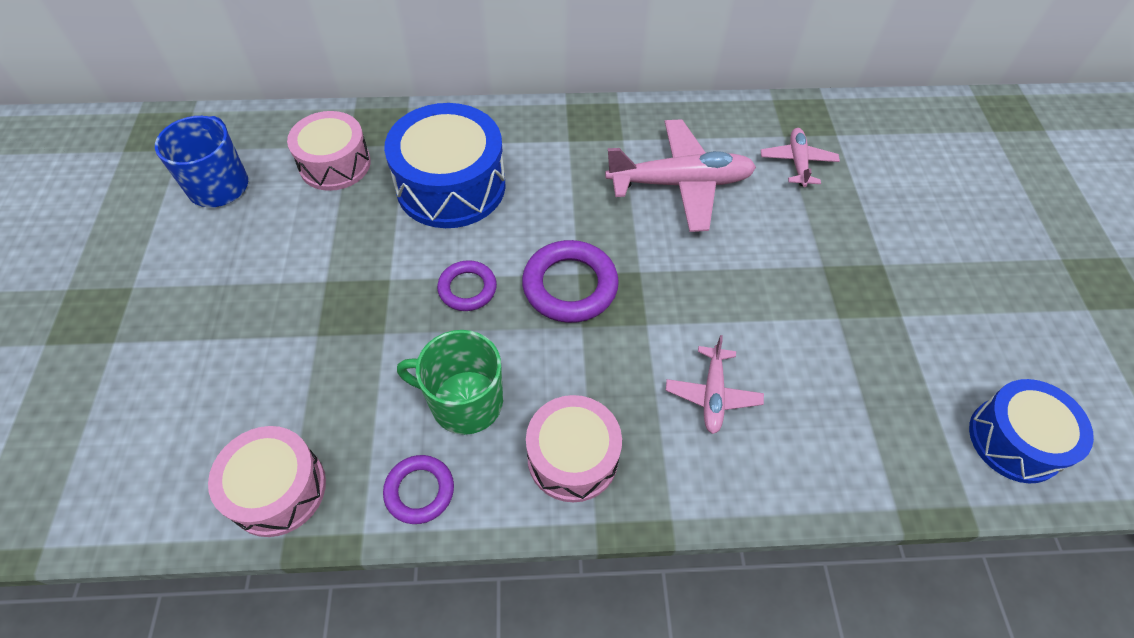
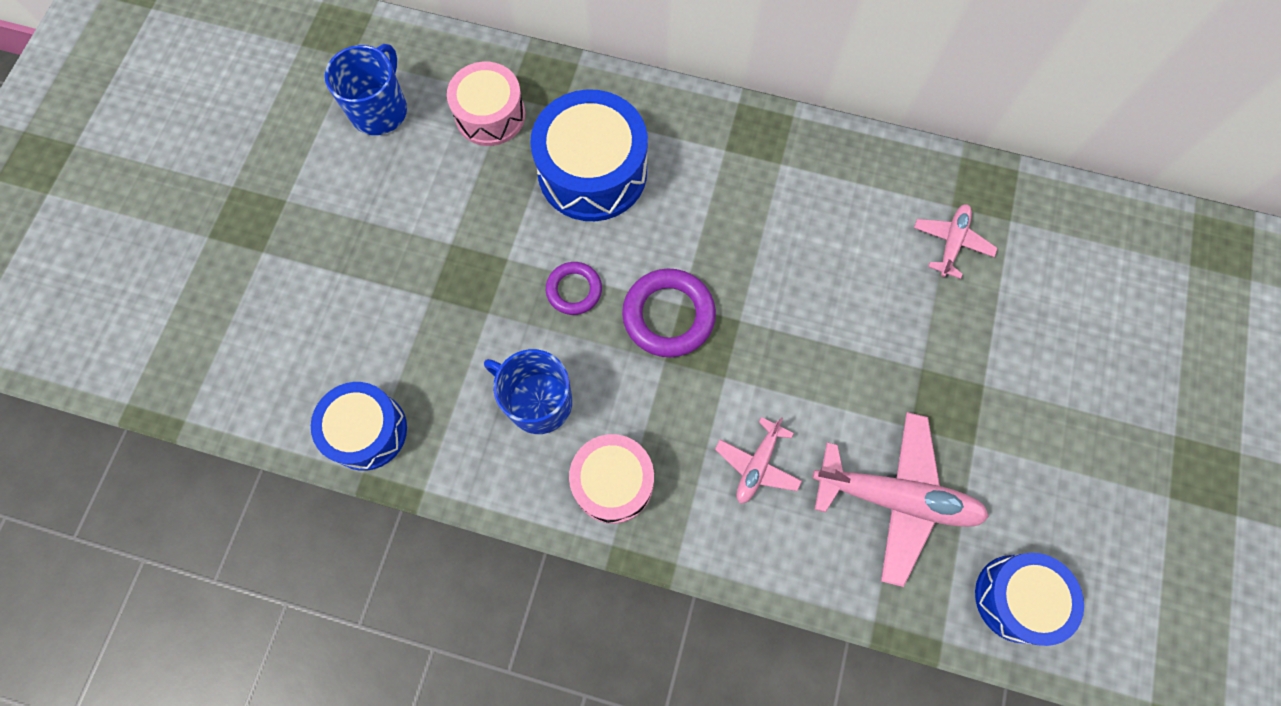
camera: 20 degrees right, 15 degrees up
pink drum [208,426,326,537] -> blue drum [311,382,407,471]
purple ring [383,455,454,524] -> none
green mug [397,330,503,435] -> blue mug [484,349,572,434]
pink plane [605,119,756,232] -> pink plane moved to [813,412,989,587]

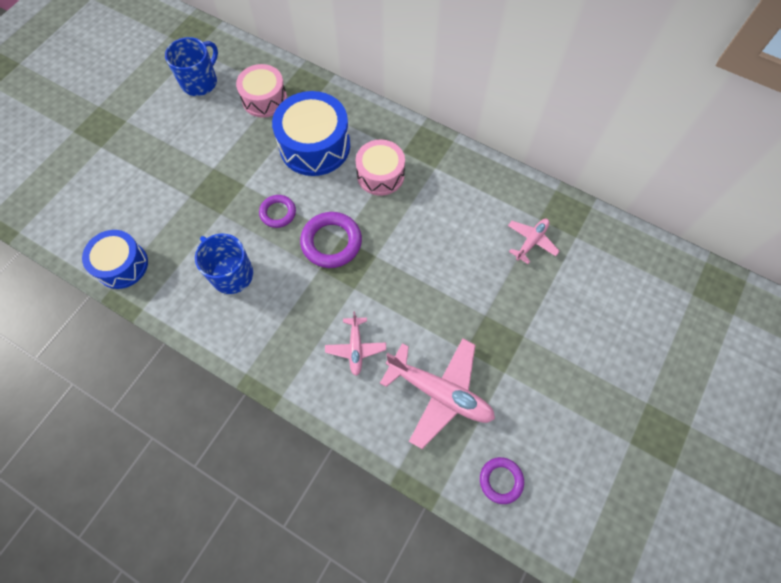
camera: 15 degrees right, 5 degrees down
pink drum [569,434,654,524] -> pink drum moved to [356,139,405,196]
pink plane [715,417,802,504] -> pink plane turned 45 degrees counterclockwise [325,311,386,376]
blue drum [975,553,1084,646] -> purple ring [480,457,524,504]

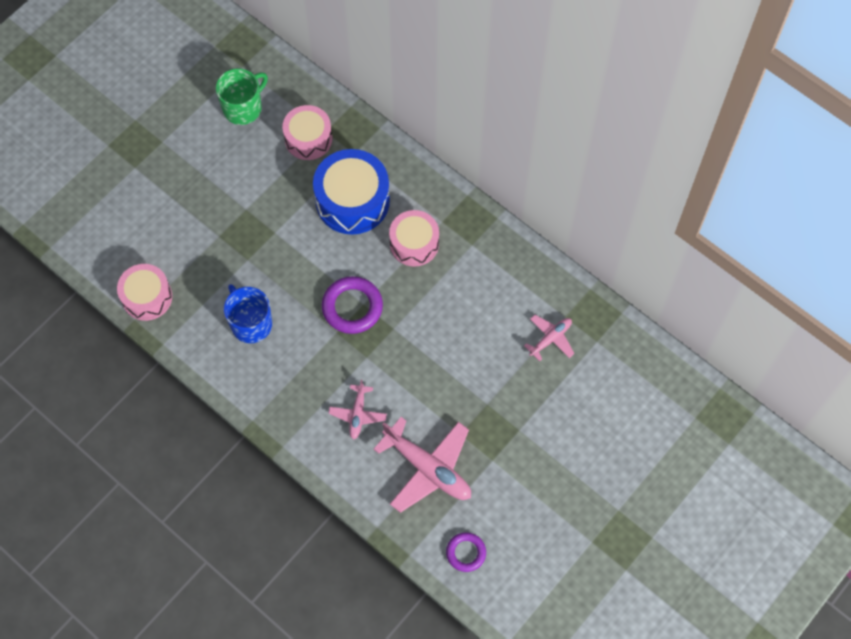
camera: 10 degrees right, 0 degrees up
blue drum [82,230,148,289] -> pink drum [117,264,172,321]
blue mug [165,37,218,96] -> green mug [216,68,268,125]
purple ring [259,195,296,228] -> none

